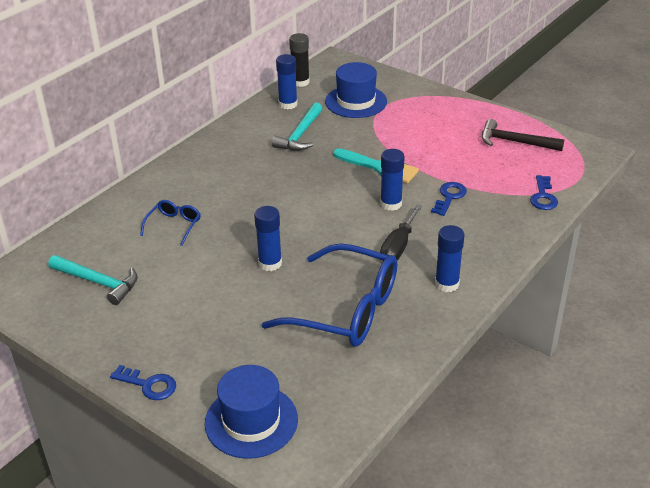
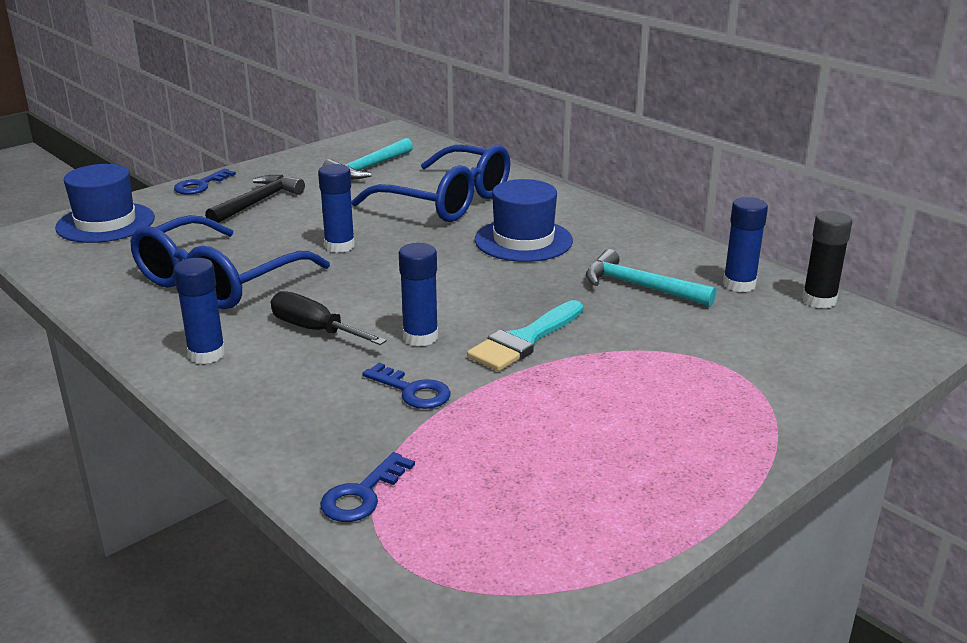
camera: 100 degrees right, 10 degrees down
blue glasses [140,200,201,246] -> blue glasses [351,145,510,222], size x2.18
blue hat [325,62,387,118] -> blue hat moved to [475,179,573,262]
black hammer [482,119,564,151] -> black hammer moved to [205,175,305,223]
blue key [530,175,558,210] -> blue key turned 75 degrees counterclockwise [320,452,415,522]

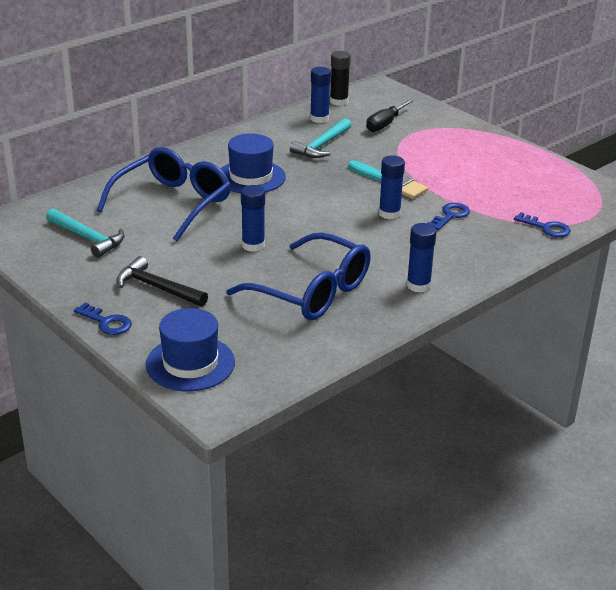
camera: 90 degrees left, 5 degrees up
black screwdriver [271,291,387,345] -> black screwdriver moved to [366,99,414,132]

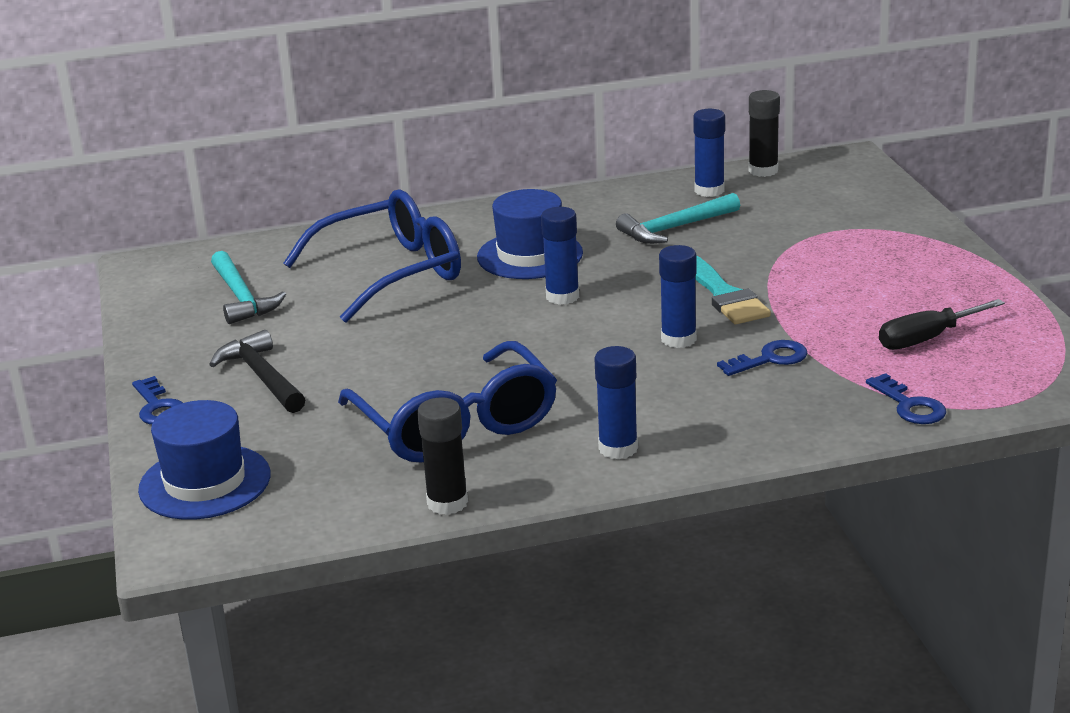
camera: 30 degrees right, 5 degrees down
blue glue stick [241,185,265,252] -> blue glue stick moved to [541,207,579,305]
black screwdriver [366,99,414,132] -> black screwdriver moved to [879,299,1005,350]
none -> black glue stick [417,397,468,515]

